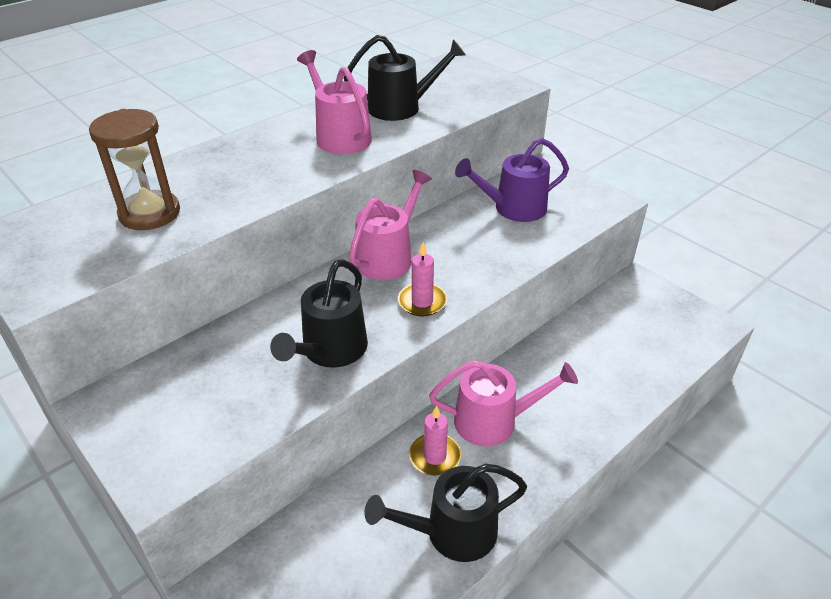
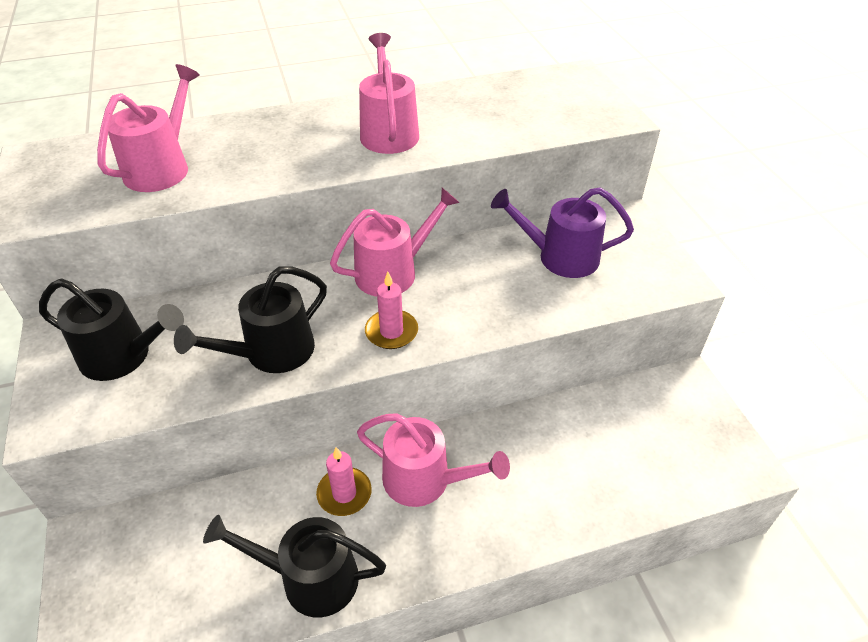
camera: 25 degrees right, 5 degrees up
brown hourglass [89,109,180,230] -> pink watering can [97,64,200,192]
black watering can [344,35,466,121] -> black watering can moved to [39,279,184,381]

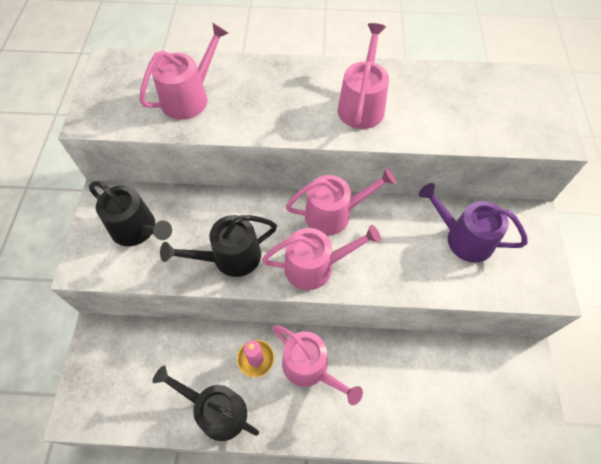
camera: 20 degrees right, 15 degrees up
pink candle [365,272,418,349] -> pink watering can [262,225,381,290]

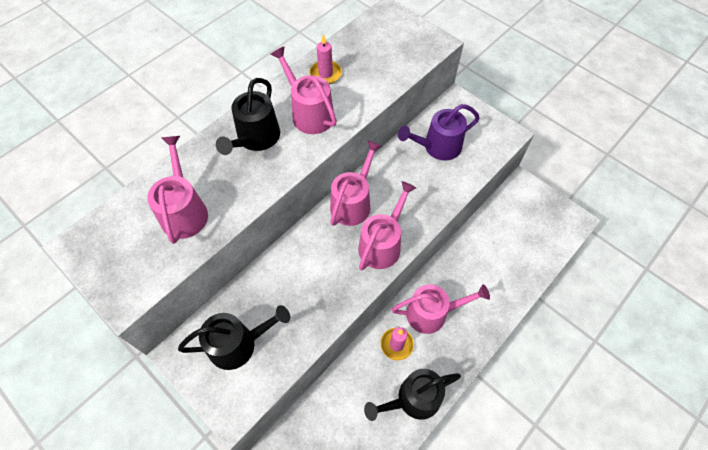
camera: 50 degrees left, 0 degrees up
black watering can [160,215,277,277] -> black watering can moved to [216,78,280,155]
none -> pink candle [309,34,342,84]

